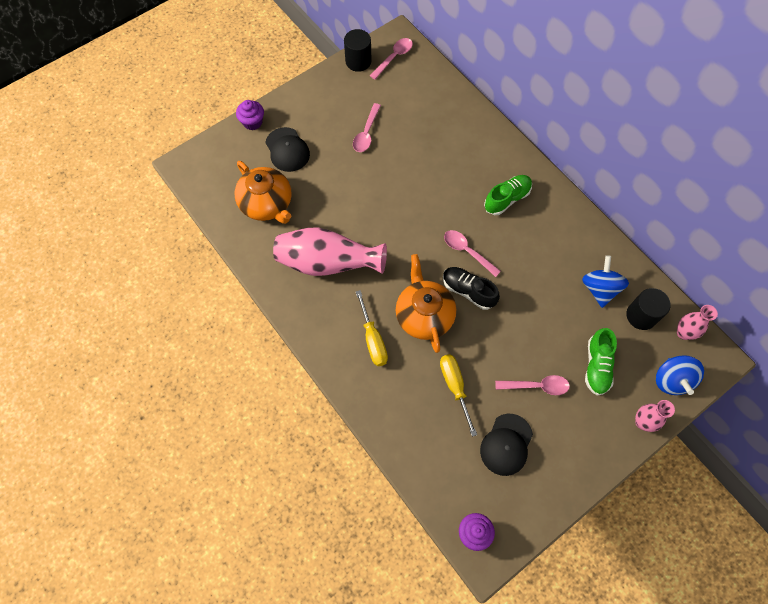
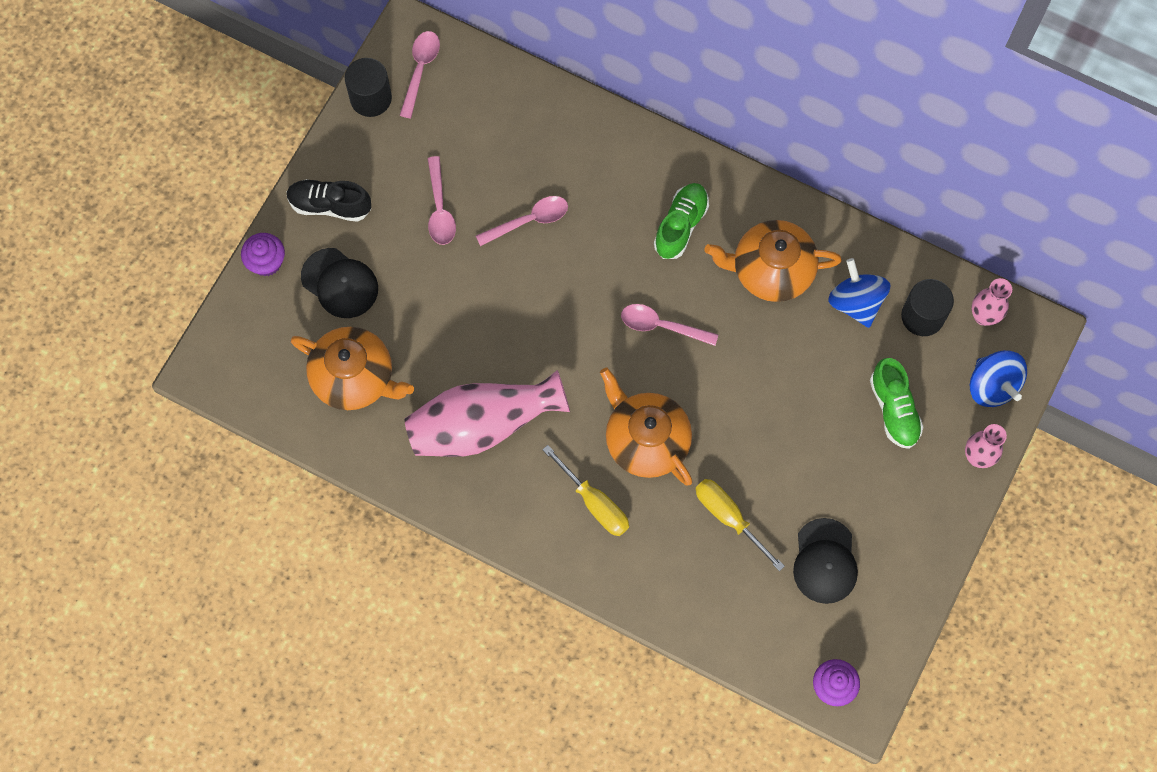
camera: 25 degrees left, 5 degrees up
black shoe [443,267,500,310] -> black shoe moved to [286,179,371,222]
pink spoon [495,375,570,395] -> pink spoon moved to [476,196,568,246]
none -> orange teapot [705,220,842,302]

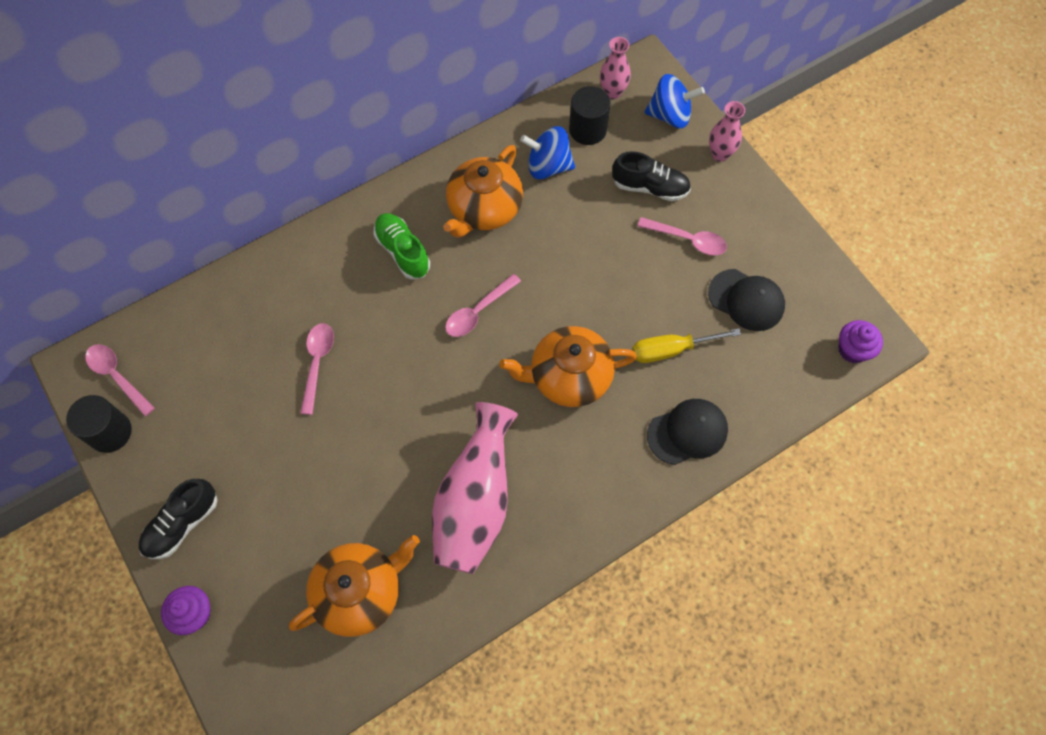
camera: 60 degrees left, 5 degrees down
black cap [301,248,378,318] -> black cap moved to [647,399,728,465]
pink spoon [428,156,456,245] -> pink spoon moved to [638,217,727,255]
yellow screwdriver [542,445,629,536] -> none
green shoe [870,358,923,449] -> black shoe [612,151,691,201]

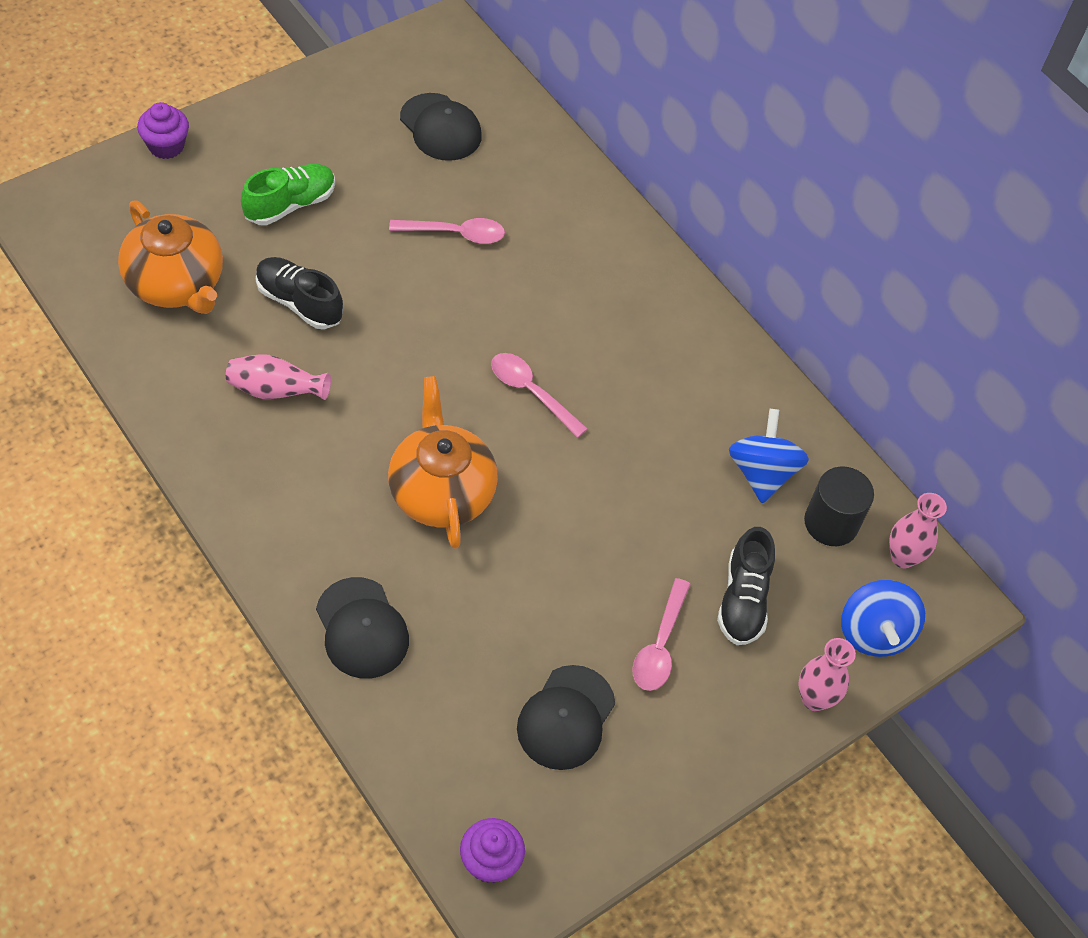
camera: 80 degrees right, 10 degrees down
black cylinder [66,395,132,453] -> none
pink spoon [85,344,155,416] -> none
black shoe [139,479,217,559] -> black shoe moved to [256,257,343,329]
green shoe [373,213,430,279] -> green shoe moved to [241,164,335,225]
pink vase [432,402,518,574] -> pink vase [226,354,331,400], size x0.52
orange teapot [443,145,523,238] -> none
yellow screwdriver [632,328,741,363] -> none
none -> black cap [400,93,482,161]

